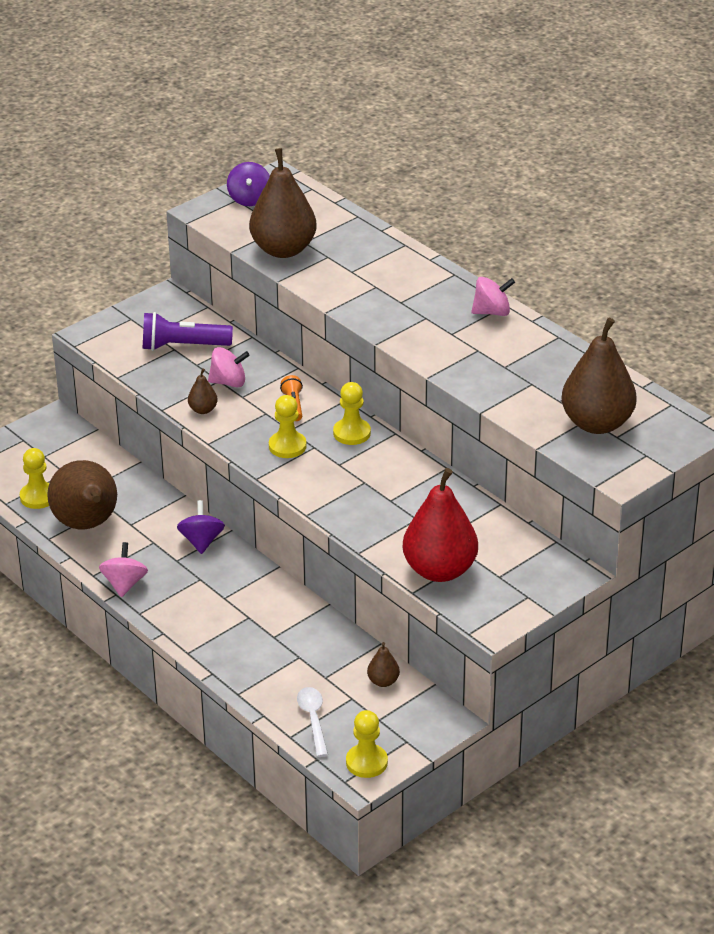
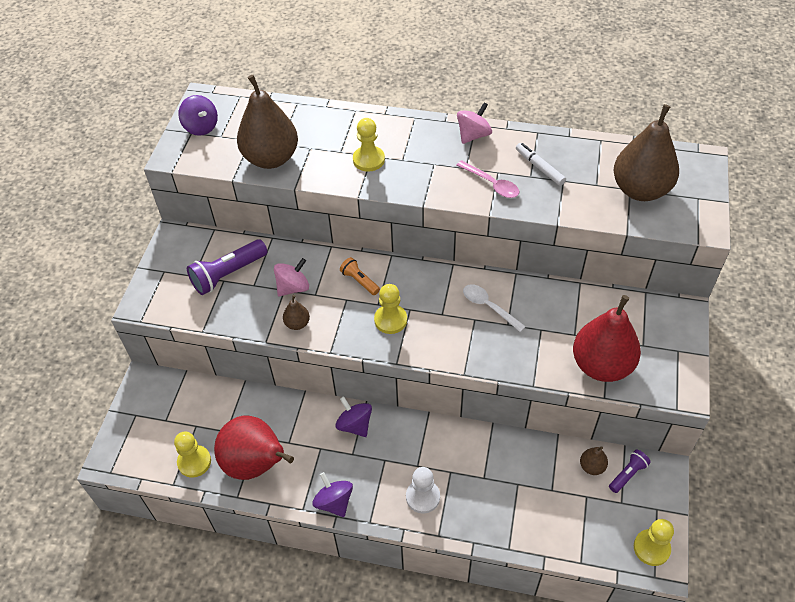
camera: 35 degrees left, 15 degrees up
brown pear [47,460,117,529] -> red pear [214,416,294,480]
pink spinning top [99,542,148,597] -> purple spinning top [313,472,353,517]
white spoon [297,687,328,757] -> white spoon moved to [463,284,526,332]
yellow pawn [333,382,371,445] -> yellow pawn moved to [353,118,385,172]
none -> white pawn [406,467,440,514]
none -> pink spoon [456,160,519,198]
none -> white marker [516,143,566,186]
none -> purple flashlight [609,450,651,493]

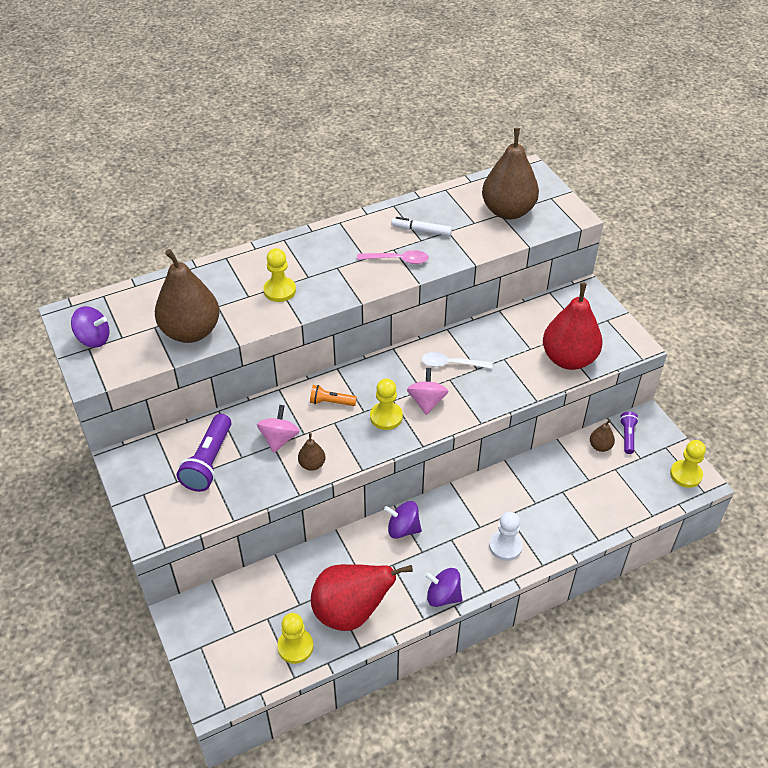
camera: 40 degrees left, 5 degrees down
pink spinning top [457,102,492,144] -> pink spinning top moved to [407,368,449,415]

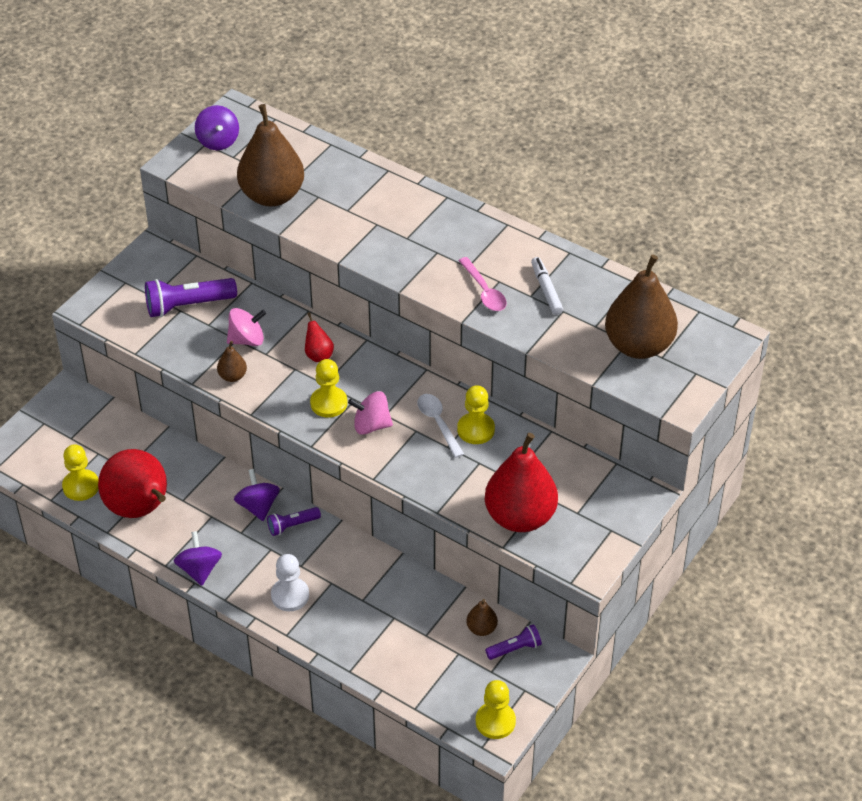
camera: 60 degrees right, 0 degrees up
yellow pawn [263,248,296,302] -> yellow pawn moved to [457,385,495,444]
orange flashlight [310,385,357,406] -> red pear [305,312,334,362]
pink spinning top [407,368,449,415] -> pink spinning top turned 150 degrees counterclockwise [348,391,393,435]
none -> purple flashlight [267,507,321,536]

